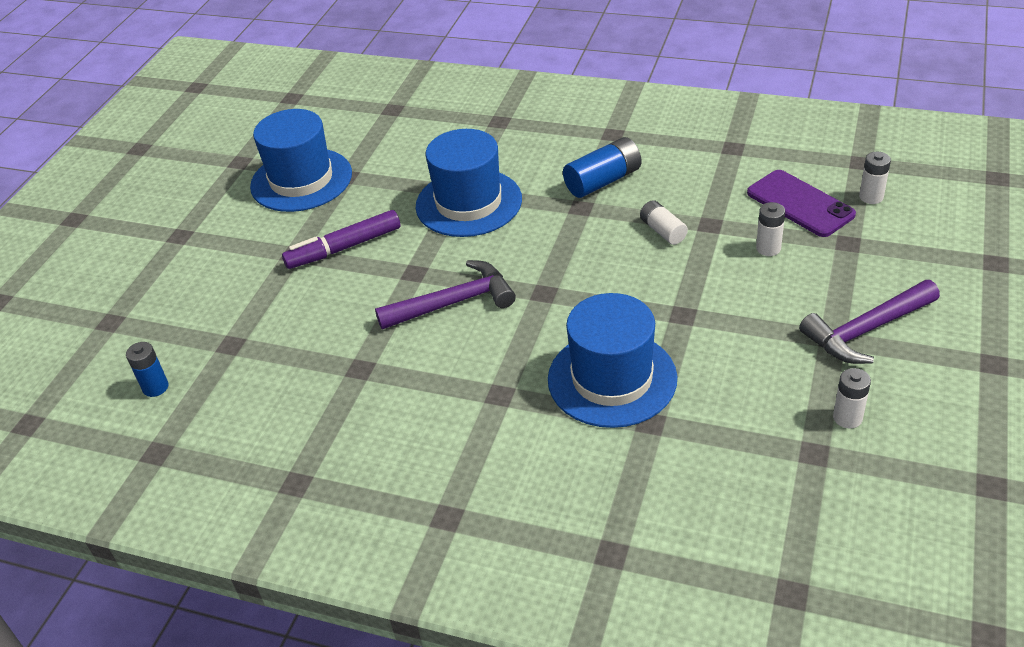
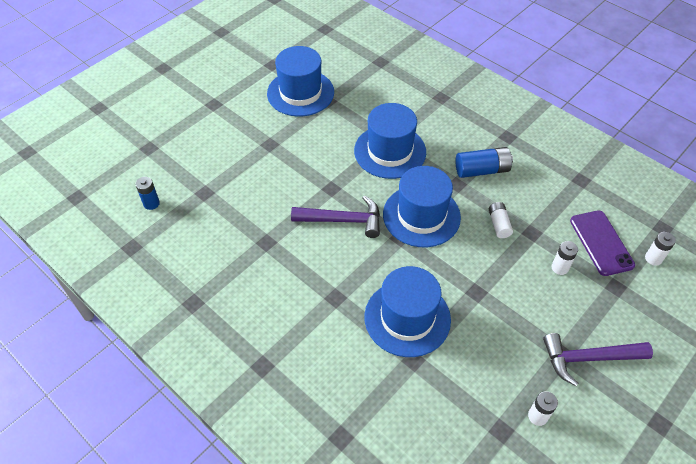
camera: 20 degrees right, 10 degrees up
purple marker [282,210,400,269] -> none
none -> blue hat [383,166,461,247]

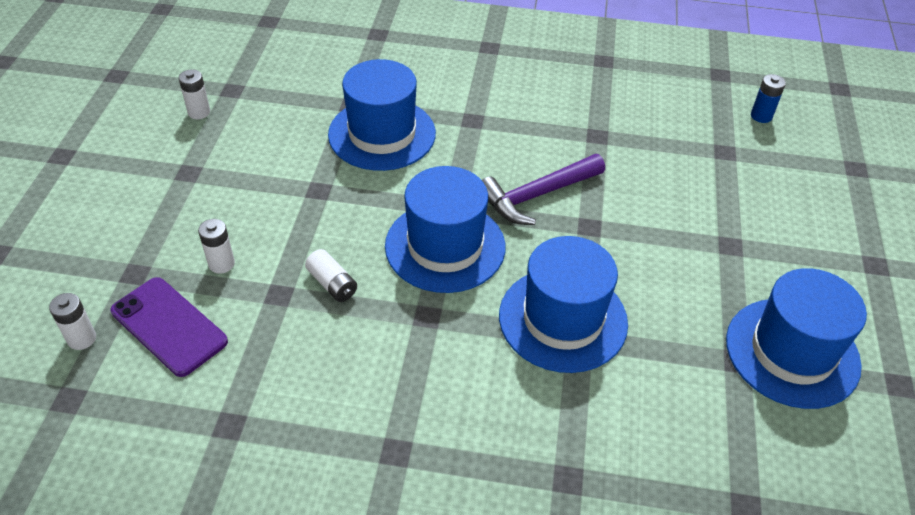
camera: 145 degrees right, 5 degrees down
blue battery [455,147,513,178] -> none
purple hammer [543,333,653,386] -> none

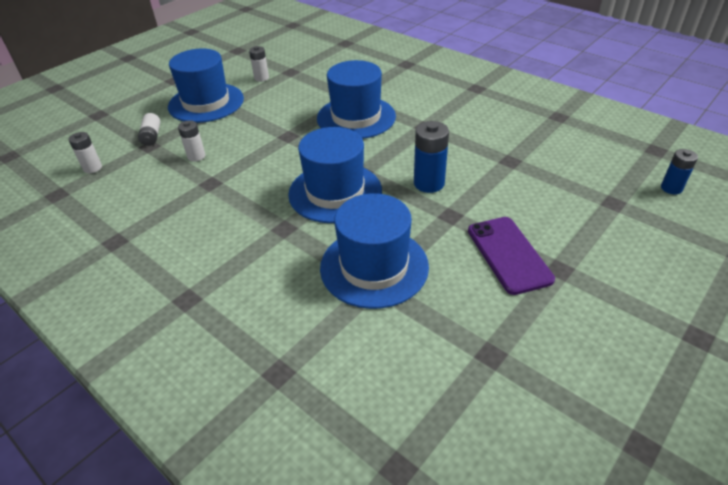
camera: 35 degrees right, 5 degrees down
purple phone [111,277,228,377] -> purple phone moved to [468,217,555,295]
white battery [305,249,357,302] -> white battery moved to [138,113,160,146]
purple hammer [482,154,605,225] -> blue battery [414,121,449,193]
blue hat [726,268,867,409] -> blue hat moved to [168,48,244,123]

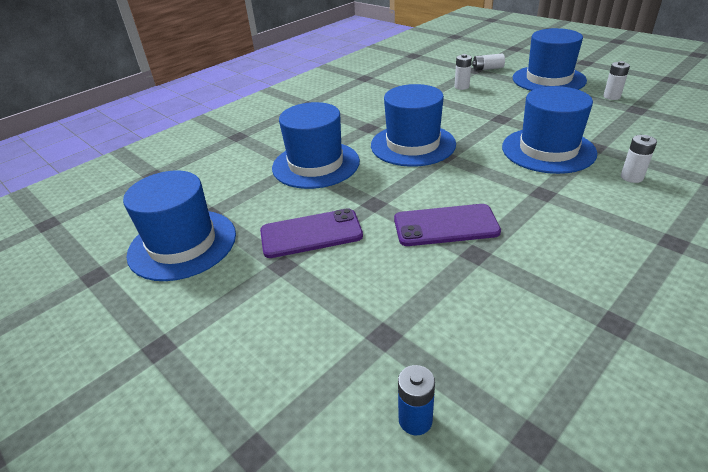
camera: 95 degrees right, 5 degrees down
white battery [68,132,102,173] -> white battery moved to [621,135,657,183]
blue battery [414,121,449,193] -> none
none -> blue hat [123,171,236,281]
none -> purple phone [394,204,501,246]

